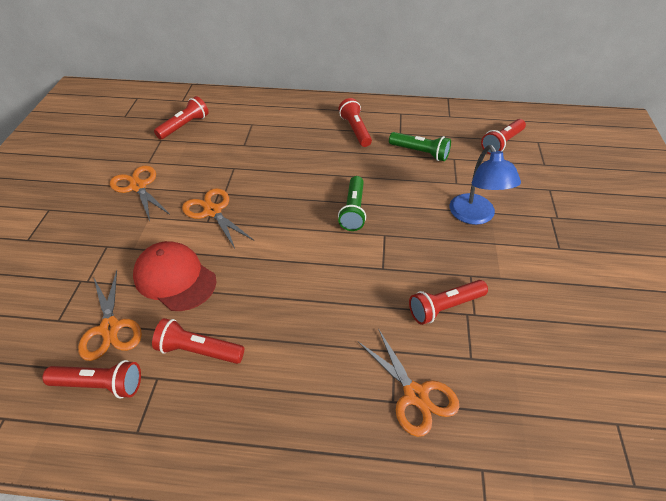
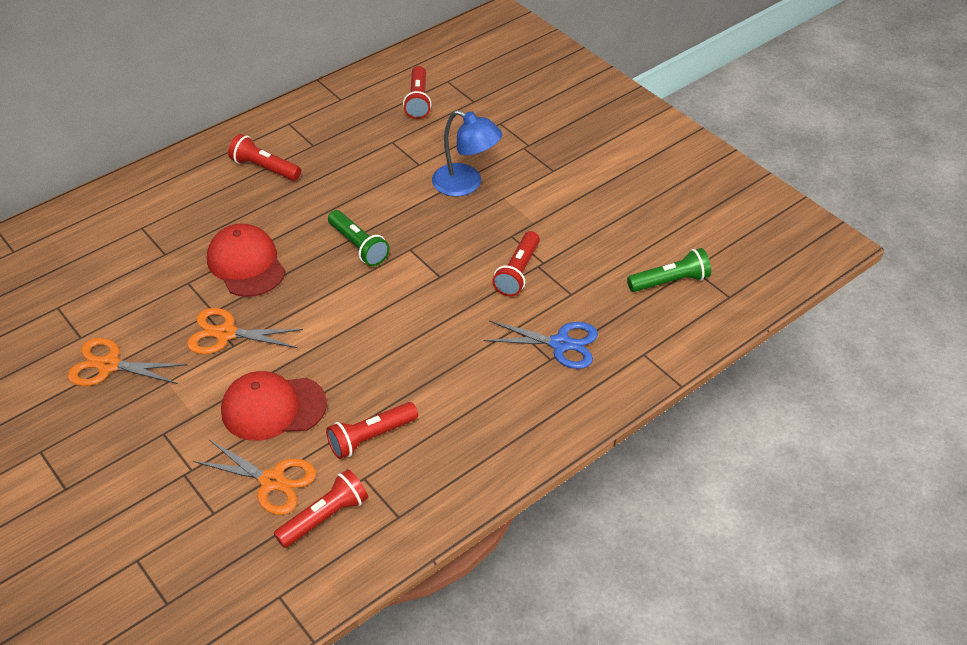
camera: 45 degrees left, 0 degrees up
red flashlight [154,96,209,139] -> none
orange scissors [358,328,459,437] -> blue scissors [484,320,598,369]
green flashlight [389,132,451,161] -> green flashlight moved to [627,248,711,292]
none -> red cap [207,223,286,297]

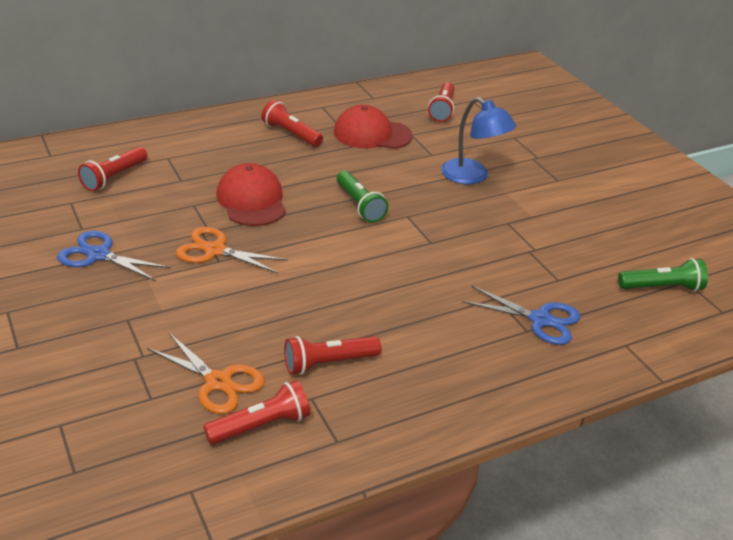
camera: 10 degrees right, 10 degrees down
orange scissors [68,338,187,386] -> blue scissors [57,230,171,281]
red cap [221,371,327,441] -> red cap moved to [334,105,413,149]
red flashlight [492,231,540,296] -> red flashlight moved to [78,147,148,191]

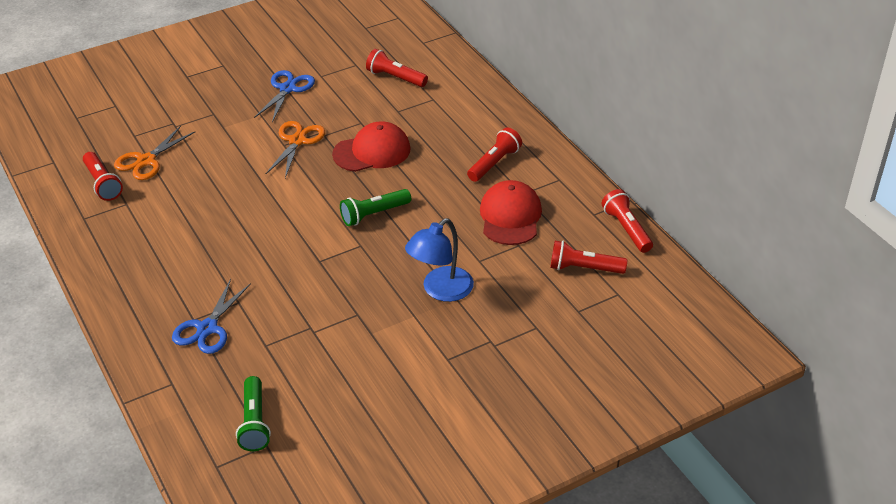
camera: 90 degrees right, 5 degrees up
red flashlight [284,336,381,375] -> red flashlight moved to [602,189,653,253]

